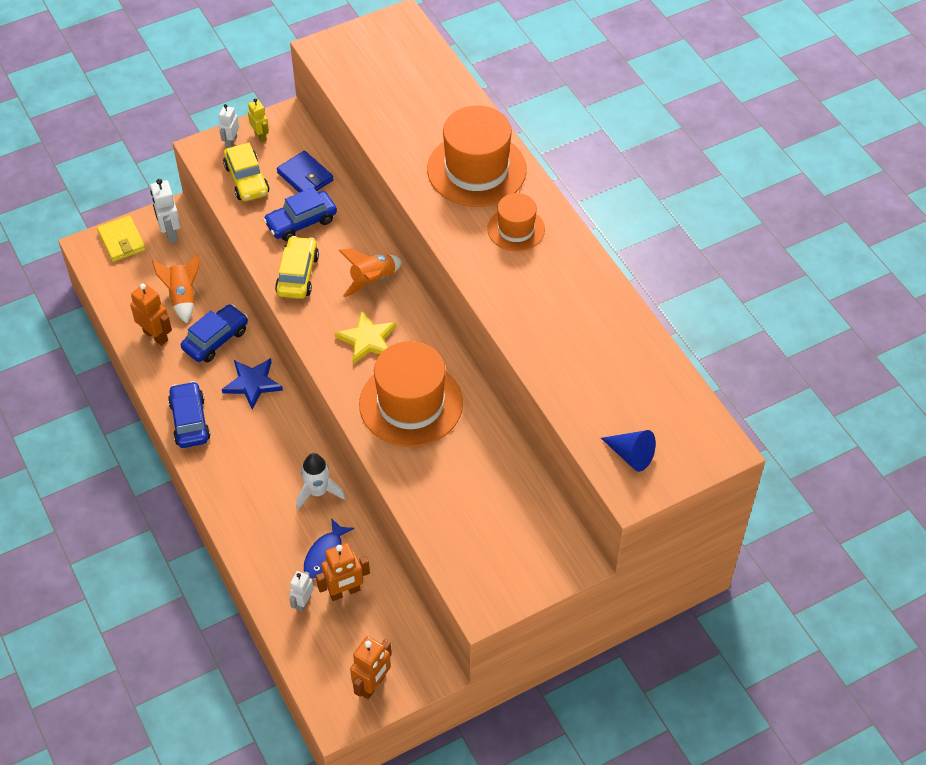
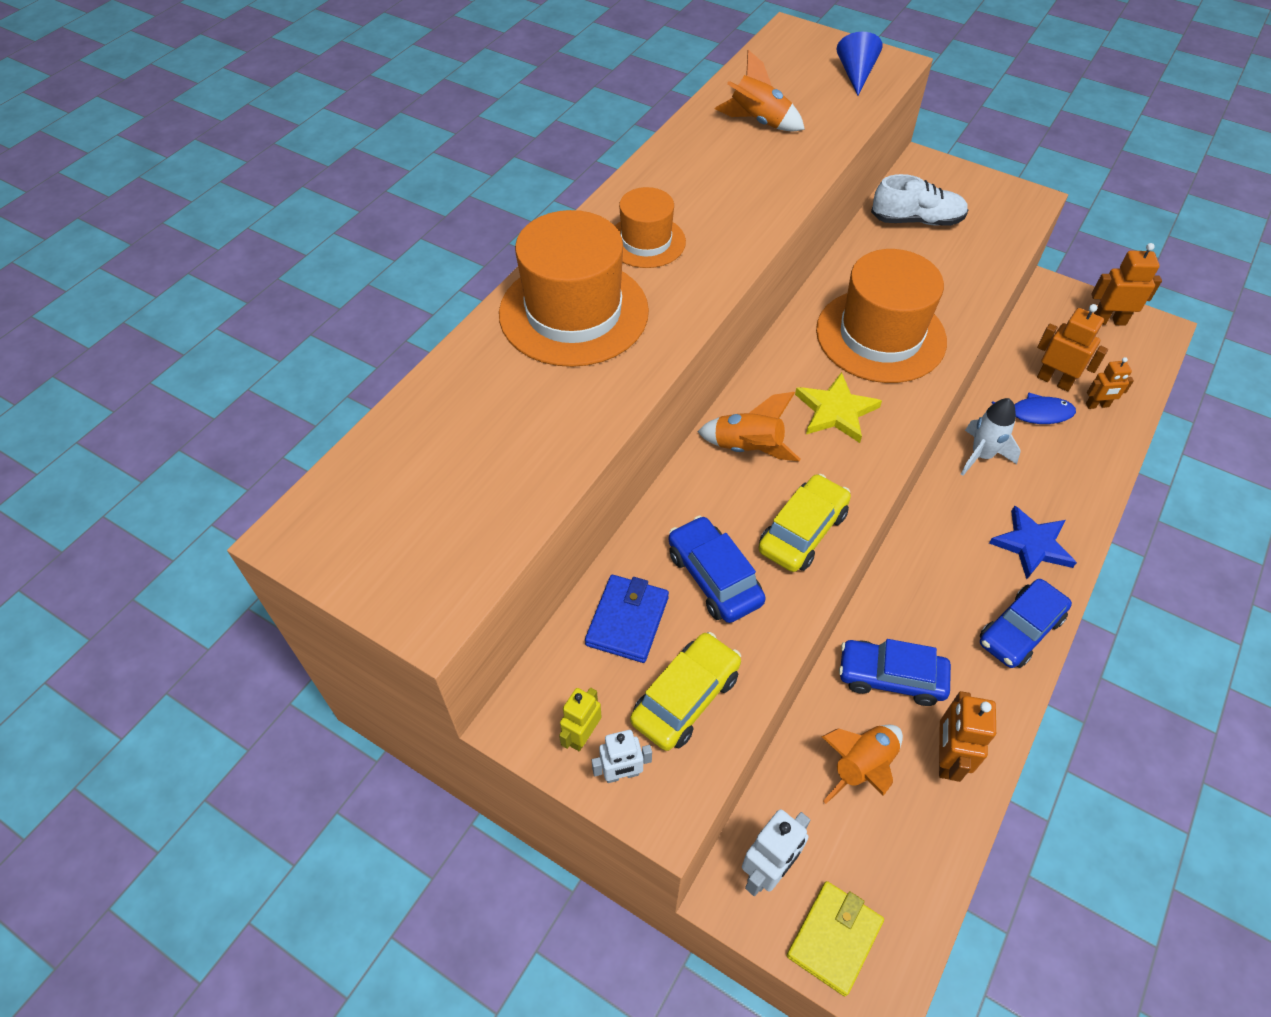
camera: 120 degrees left, 0 degrees up
blue star [222,358,283,410] -> blue star moved to [989,505,1077,579]
blue car [263,187,337,241] -> blue car turned 150 degrees counterclockwise [669,516,766,623]
yellow car [275,236,319,299] -> yellow car turned 150 degrees clockwise [758,474,851,572]
white robot [289,571,314,612] -> orange robot [1086,357,1134,409]
none -> orange rocket [715,50,805,132]
none -> white shoe [871,174,968,226]

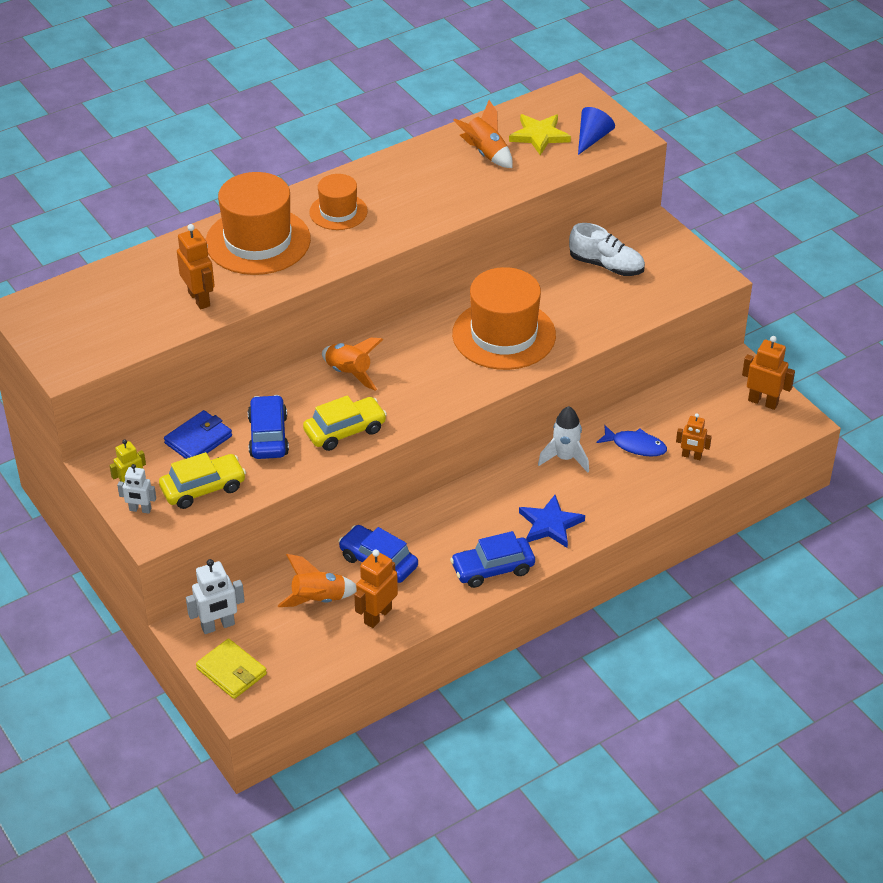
camera: 25 degrees right, 10 degrees down
yellow wallet [787,881,884,996] -> yellow wallet turned 75 degrees clockwise [196,639,267,699]
yellow star [795,372,882,443] -> yellow star moved to [509,114,571,155]
orange robot [1037,304,1108,392] -> orange robot moved to [177,224,215,309]

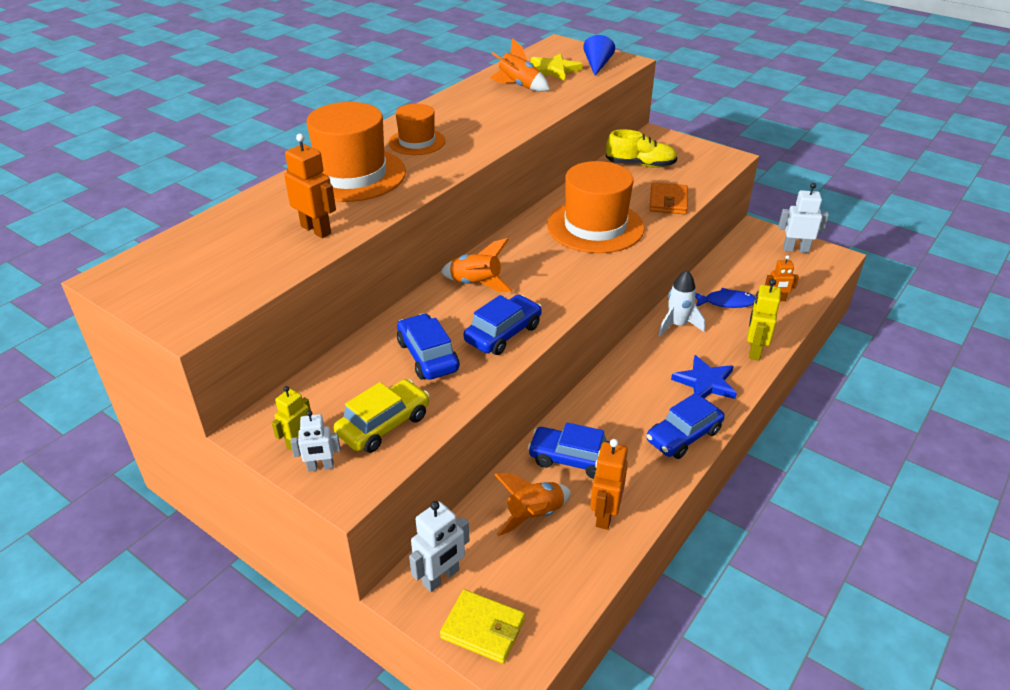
camera: 20 degrees left, 5 degrees down
blue wallet [164,410,232,459] -> none
yellow car [303,395,387,451] -> blue car [464,295,542,355]
white shoe [569,223,645,276] -> yellow shoe [606,129,677,168]
orange robot [742,336,795,410] -> white robot [778,183,829,253]
none -> orange wallet [649,182,688,214]
none -> yellow robot [747,279,781,361]

